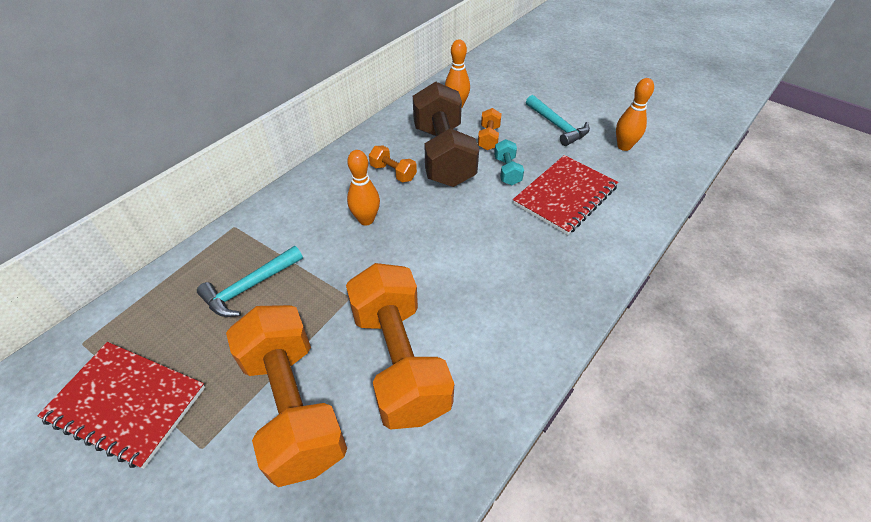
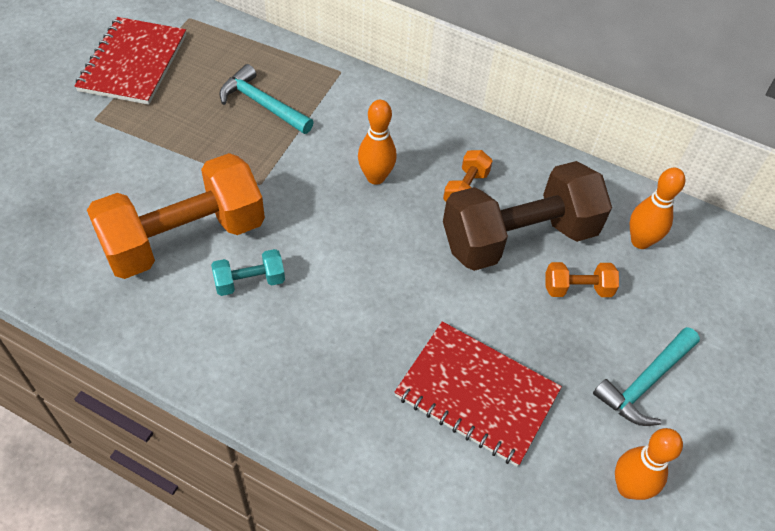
camera: 75 degrees right, 5 degrees up
orange dumbbell [226,305,347,487] -> none
turquoise dumbbell [494,139,524,185] -> turquoise dumbbell moved to [211,249,285,296]

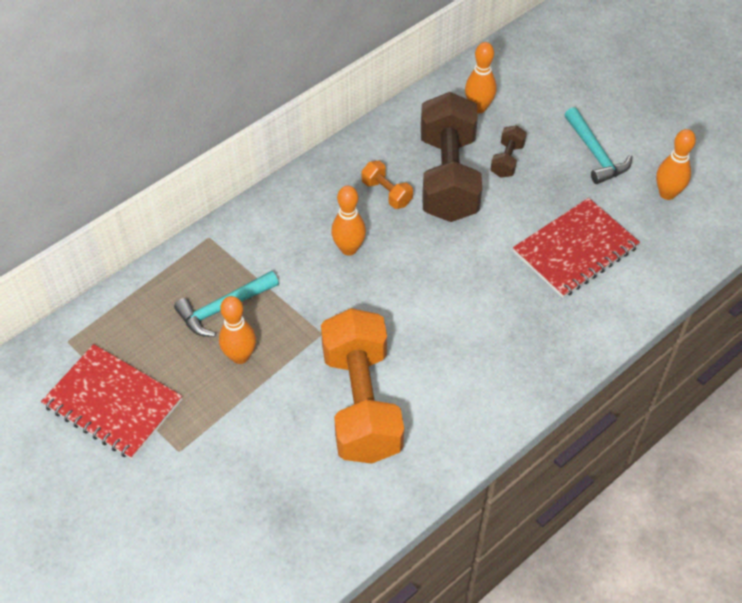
camera: 65 degrees left, 0 degrees up
turquoise dumbbell [211,249,285,296] -> none
orange dumbbell [545,262,619,297] -> brown dumbbell [490,125,527,178]
none -> orange bowling pin [219,296,256,364]

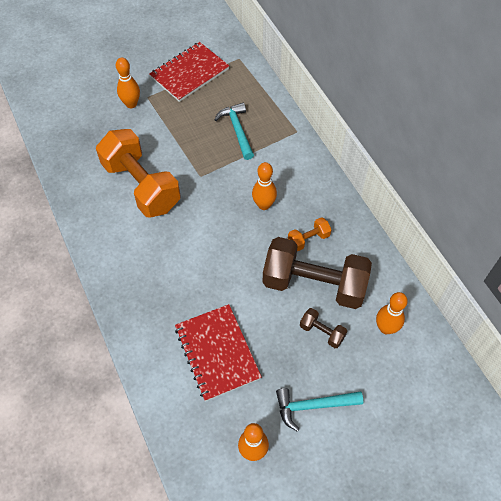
camera: 105 degrees right, 5 degrees up
orange bowling pin [219,296,256,364] -> orange bowling pin moved to [116,58,140,108]
orange dumbbell [321,308,404,464] -> orange dumbbell turned 45 degrees clockwise [96,129,180,218]

